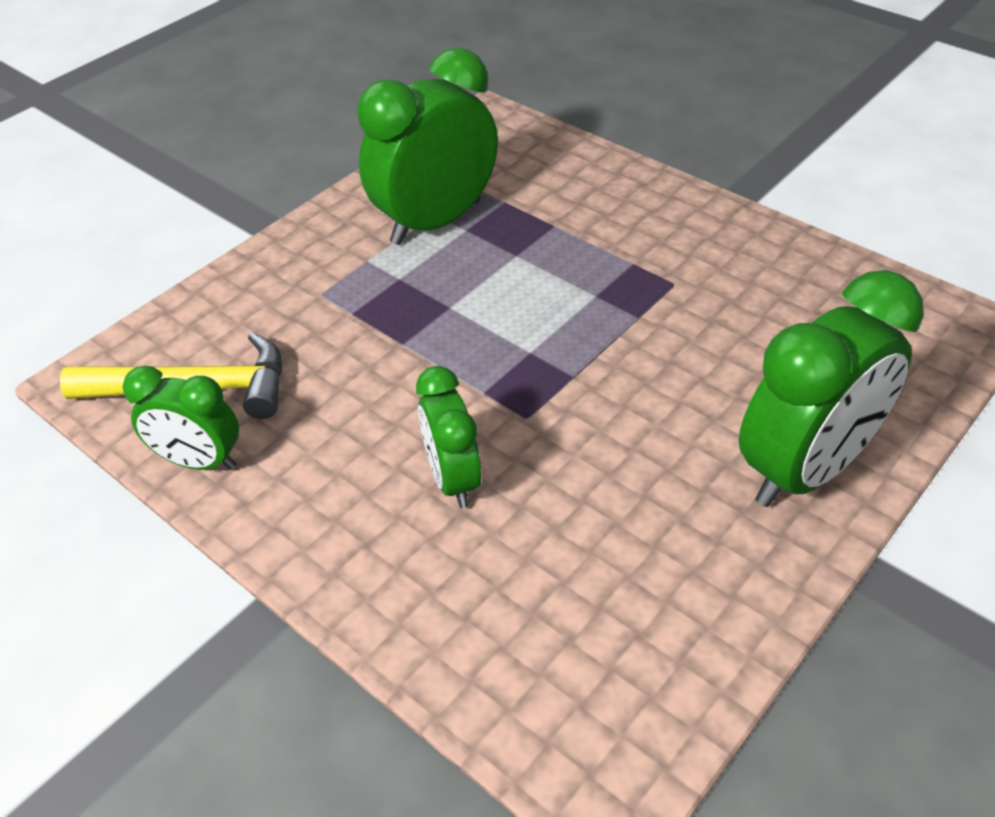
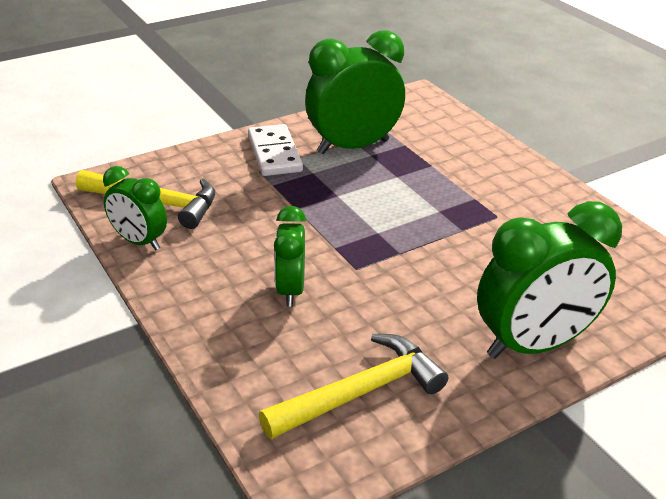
camera: 15 degrees right, 10 degrees down
none -> white domino [248,124,303,176]
none -> yellow hammer [259,334,448,439]

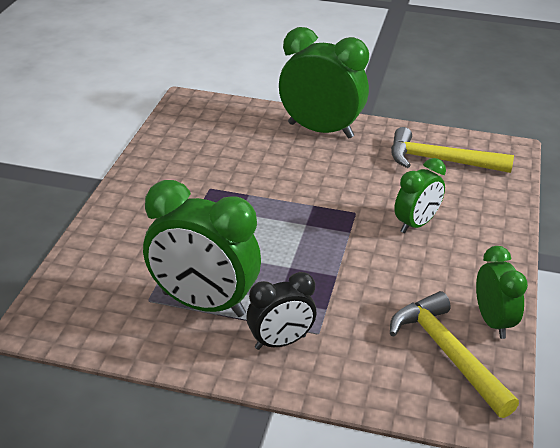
camera: 135 degrees left, 0 degrees up
white domino [248,124,303,176] -> black clock [246,272,316,350]

